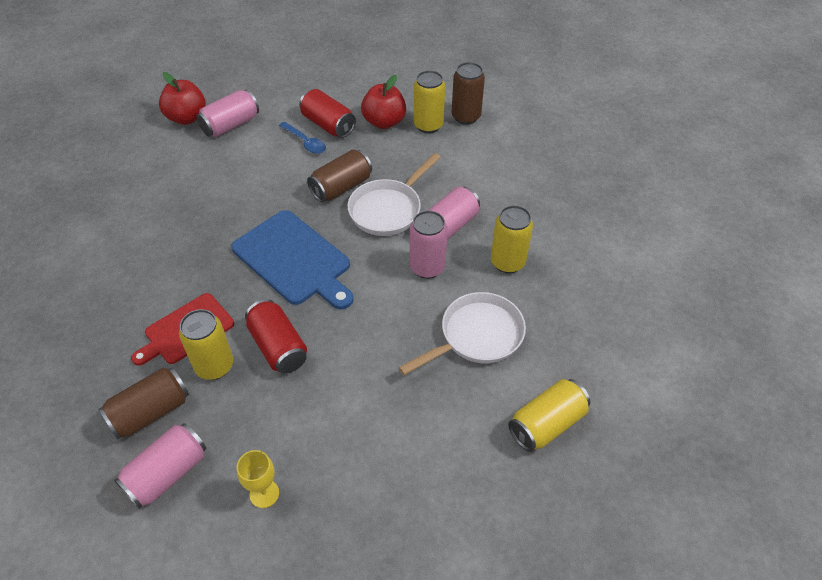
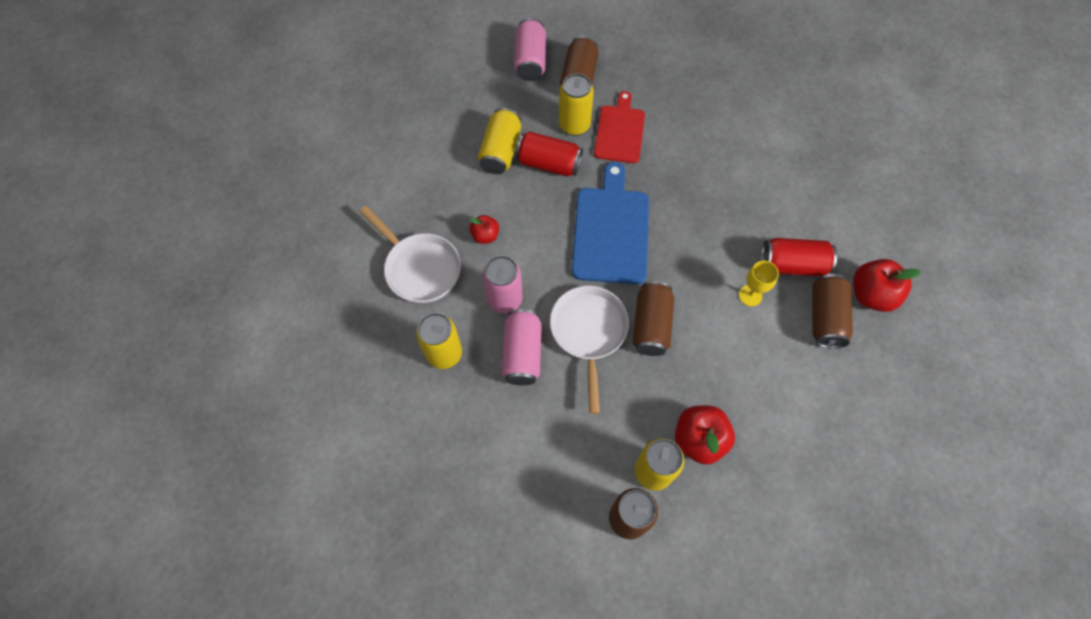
camera: 140 degrees right, 15 degrees up
pink can [196,89,259,137] -> brown can [812,274,853,349]
blue cutting board [231,210,354,310] -> blue cutting board turned 90 degrees clockwise [572,162,649,285]
yellow goblet [237,450,279,508] -> yellow goblet moved to [739,261,779,306]
blue spoon [279,122,326,154] -> none
red can [299,89,356,138] -> red can moved to [761,238,837,276]
white pan [398,292,526,375] -> white pan turned 60 degrees counterclockwise [359,206,461,303]
yellow can [508,379,591,452] -> yellow can moved to [478,108,521,174]
none -> red apple [469,215,499,244]

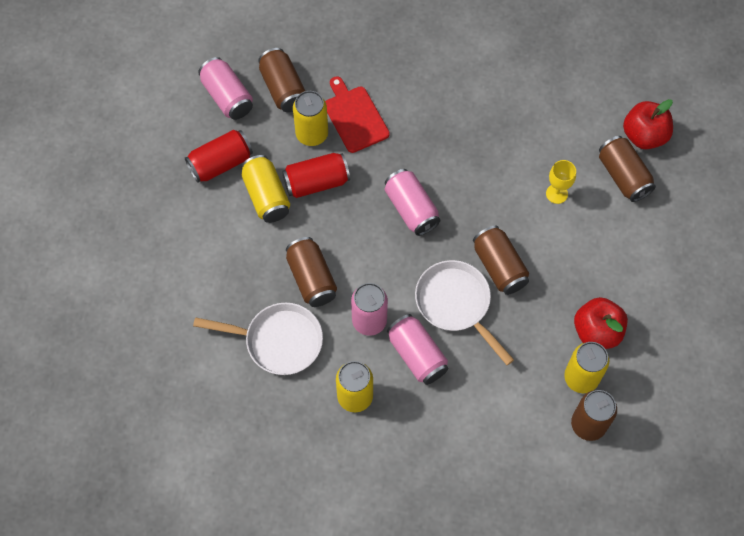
camera: 35 degrees left, 0 degrees up
red apple [469,215,499,244] -> brown can [286,237,337,307]
blue cutting board [572,162,649,285] -> pink can [385,169,440,236]
red can [761,238,837,276] -> red can moved to [185,130,253,183]

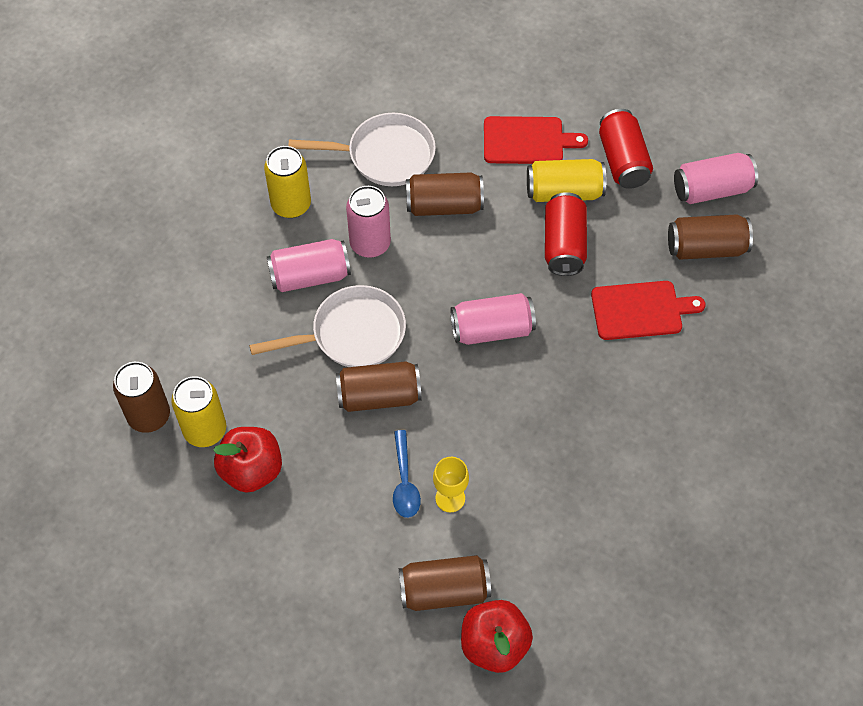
camera: 110 degrees right, 5 degrees down
white pan [193,303,323,375] -> white pan turned 120 degrees counterclockwise [289,113,436,186]
yellow can [293,91,328,146] -> none
none -> blue spoon [393,430,421,518]
none -> red cutting board [484,116,588,164]

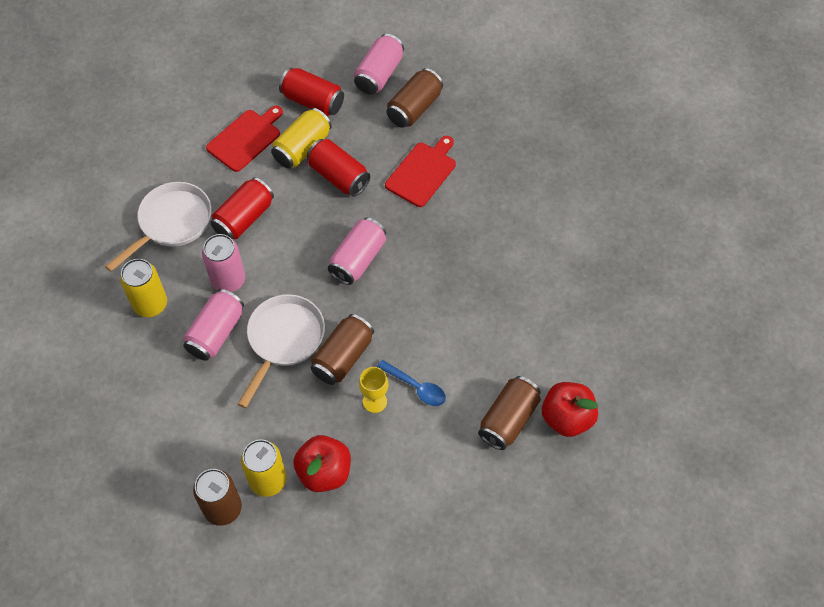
camera: 50 degrees left, 0 degrees up
brown can [406,172,484,216] -> red can [210,177,274,239]
yellow goblet [433,457,469,512] -> yellow goblet moved to [359,367,388,413]

